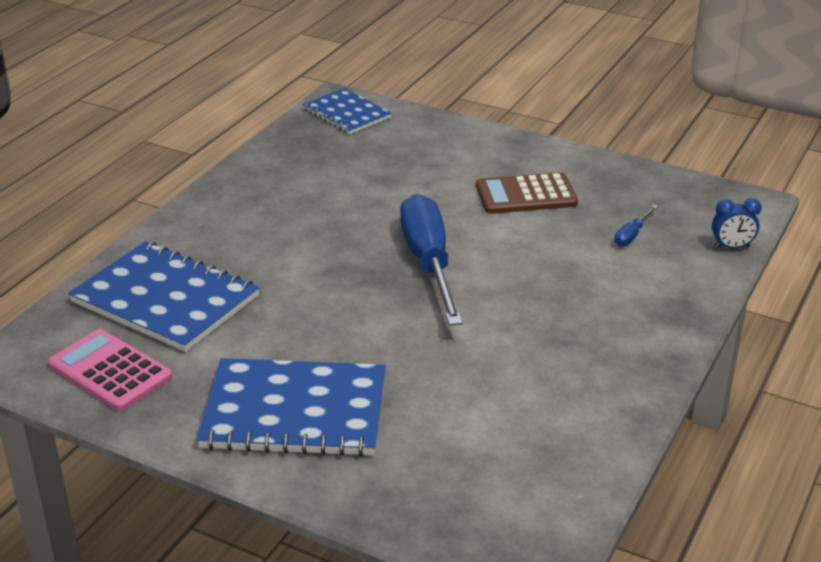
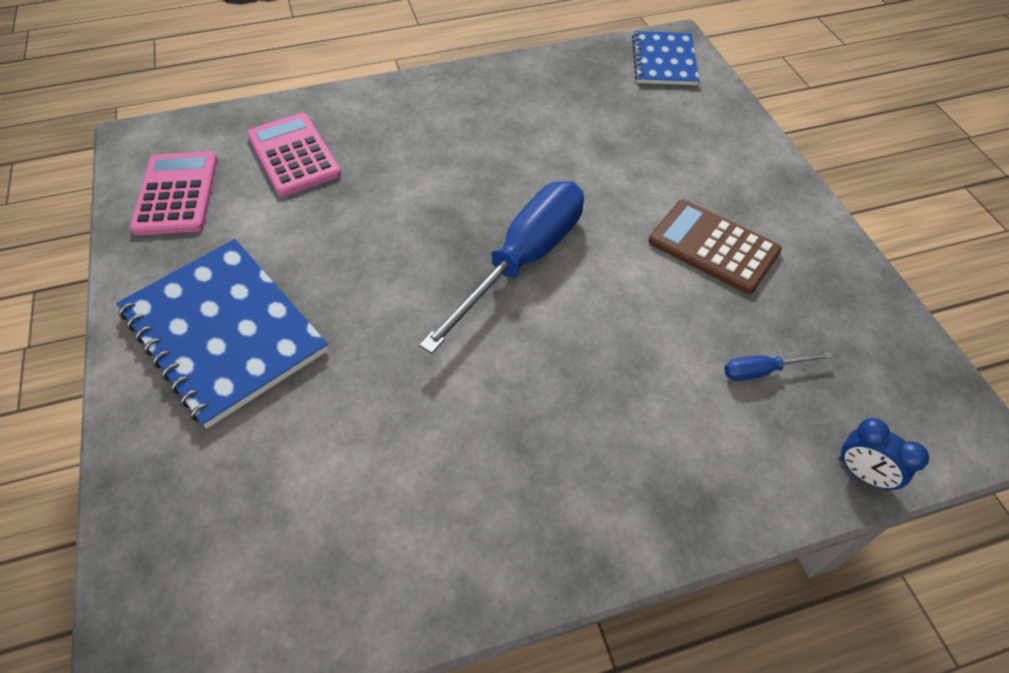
camera: 45 degrees right, 20 degrees up
blue notebook [68,241,259,352] -> pink calculator [247,113,341,197]

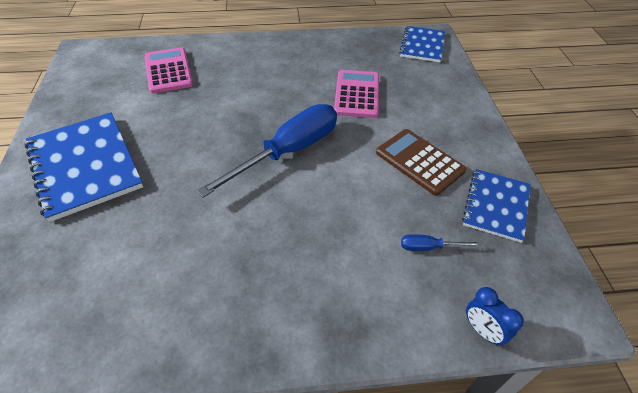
camera: 10 degrees right, 5 degrees down
pink calculator [130,151,218,235] -> pink calculator moved to [334,70,379,118]
none -> blue notebook [462,169,530,243]

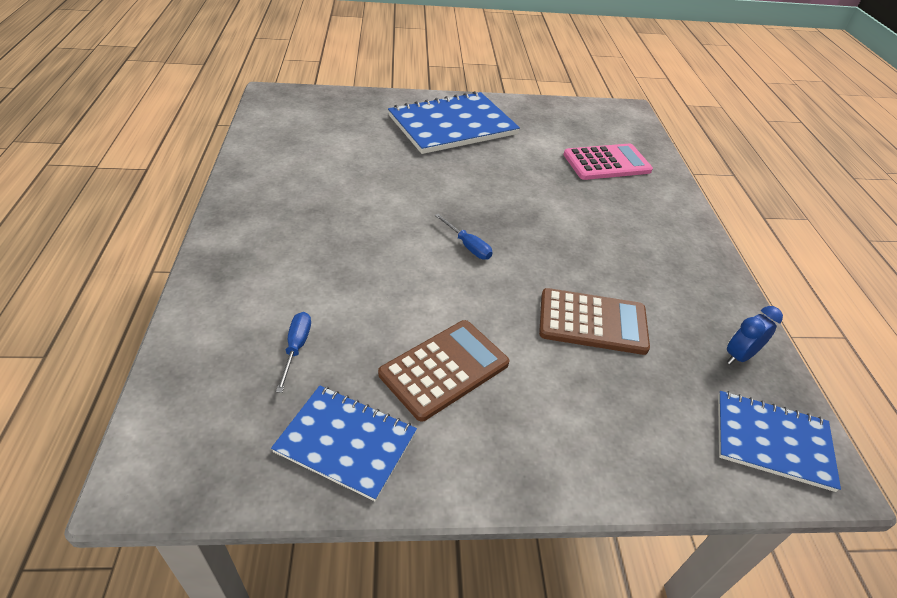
camera: 90 degrees right, 5 degrees down
blue screwdriver [196,104,337,198] -> blue screwdriver [435,214,492,260], size x0.41
pink calculator [334,70,379,118] -> brown calculator [539,288,650,355]
blue clock [466,287,524,346] -> blue clock moved to [727,306,783,365]

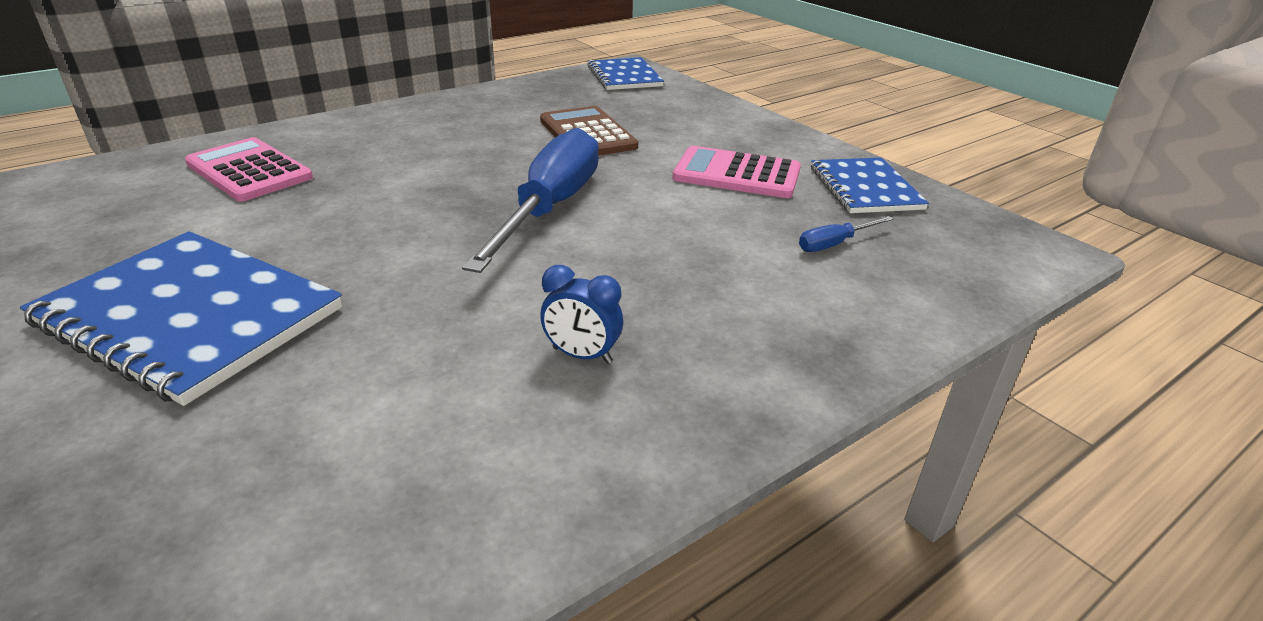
camera: 120 degrees left, 10 degrees down
brown calculator [378,320,509,422] -> pink calculator [672,146,801,198]
blue screwdriver [435,214,492,260] -> blue screwdriver [462,128,599,273], size x2.46
blue clock [727,306,783,365] -> blue clock moved to [540,265,623,364]

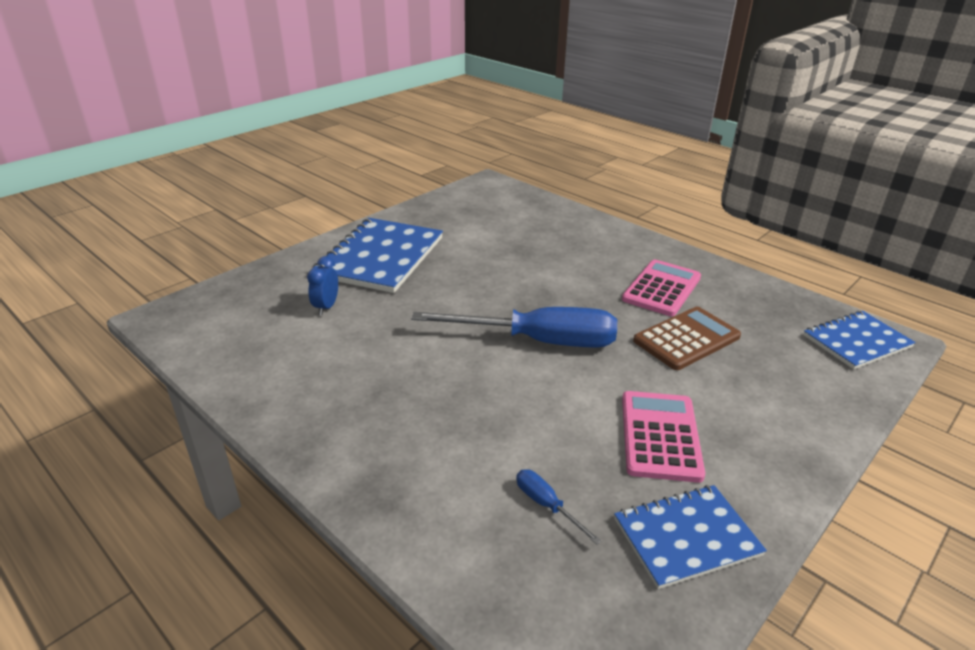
camera: 80 degrees right, 0 degrees up
pink calculator [185,137,313,201] -> pink calculator moved to [622,260,701,316]
blue clock [540,265,623,364] -> blue clock moved to [307,256,338,315]

